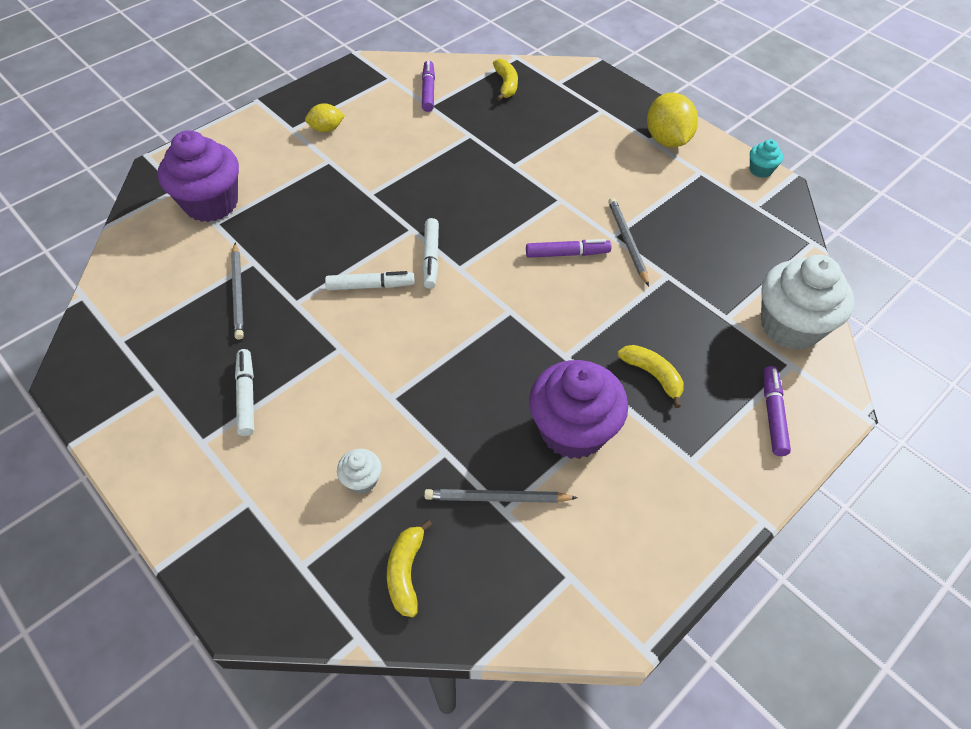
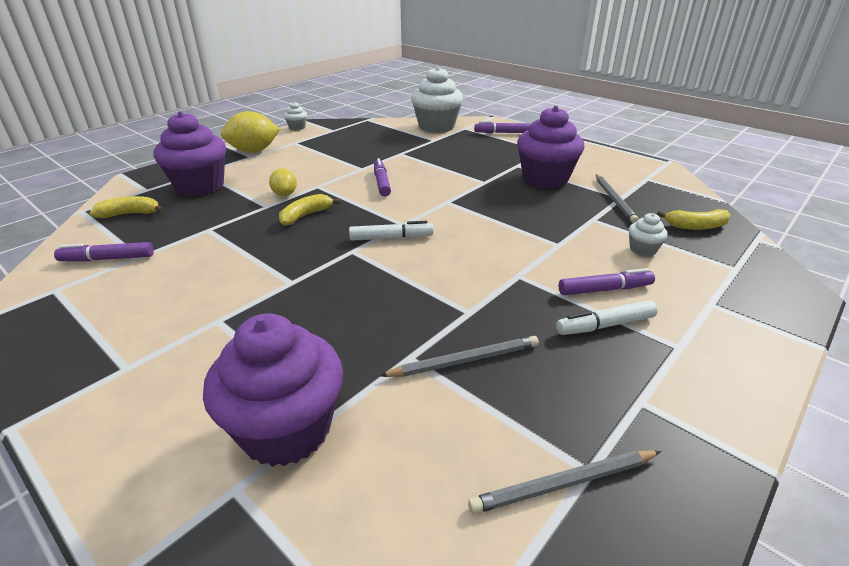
camera: 95 degrees left, 20 degrees down
yellow lemon [305,103,345,132] -> yellow lemon moved to [269,169,297,196]
white marker [325,271,415,290] -> none
grey pencil [608,198,649,286] -> grey pencil moved to [468,450,661,514]
yellow banana [618,345,684,408] -> yellow banana moved to [279,194,341,226]
turquoise cupcake [750,139,783,178] -> white cupcake [284,101,307,130]
none -> purple cupcake [153,111,226,196]
none -> purple marker [559,268,655,295]

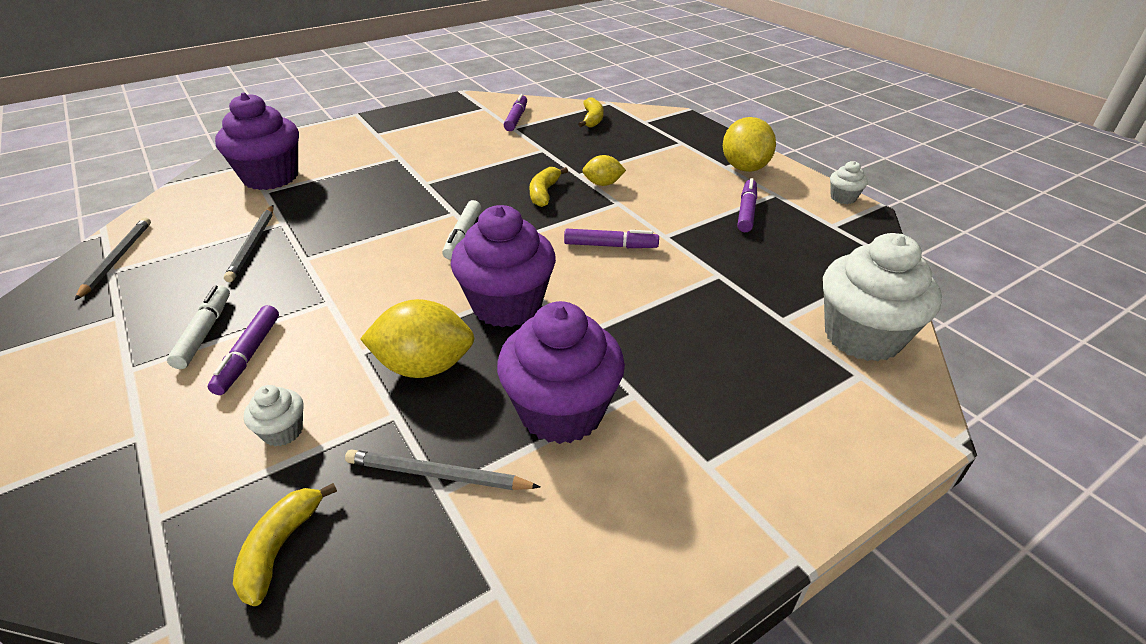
camera: 105 degrees right, 5 degrees up
purple cupcake [153,111,226,196] -> purple cupcake moved to [451,205,556,327]
yellow banana [279,194,341,226] -> yellow banana turned 135 degrees counterclockwise [530,167,568,207]
purple marker [474,121,531,133] -> purple marker moved to [737,178,757,232]
none -> yellow lemon [360,299,474,378]

